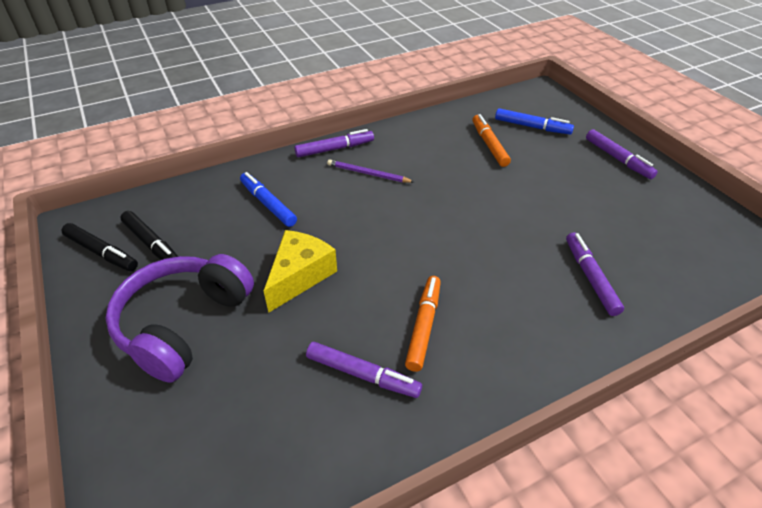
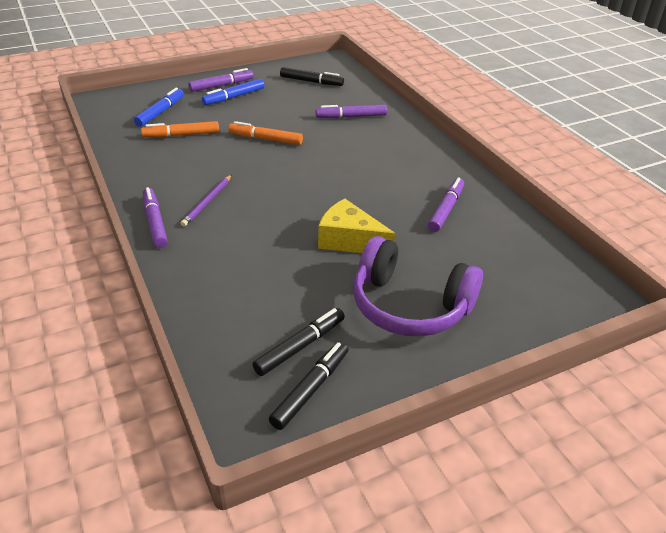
camera: 90 degrees left, 5 degrees down
blue marker [240,172,297,227] -> blue marker moved to [202,79,265,105]
orange marker [405,276,441,372] -> orange marker moved to [228,121,303,145]
none -> black marker [280,67,344,86]

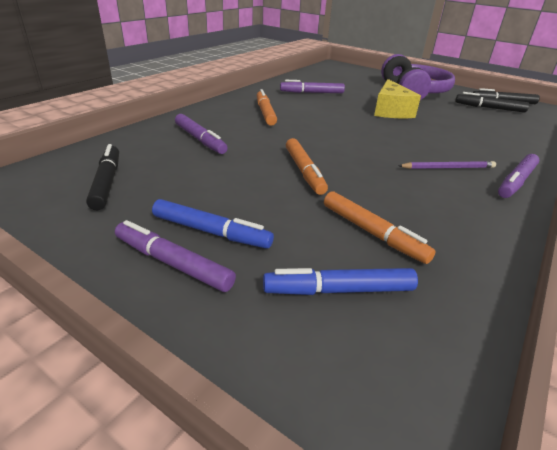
camera: 120 degrees left, 5 degrees down
none -> orange marker [257,89,277,126]

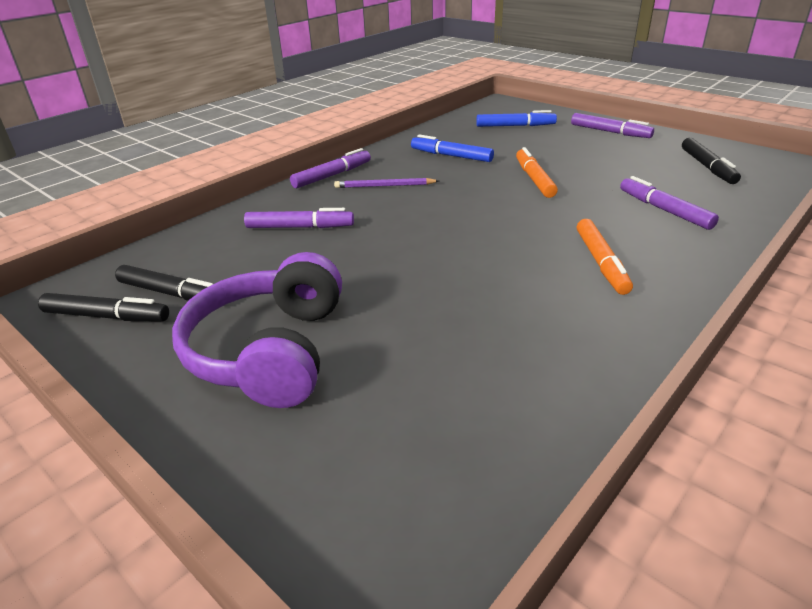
camera: 170 degrees left, 0 degrees up
blue marker [152,199,274,249] -> blue marker moved to [411,135,494,162]
purple marker [280,80,345,93] -> purple marker moved to [244,208,354,228]
orange marker [324,191,435,264] -> none
yellow cheese [374,79,421,118] -> none

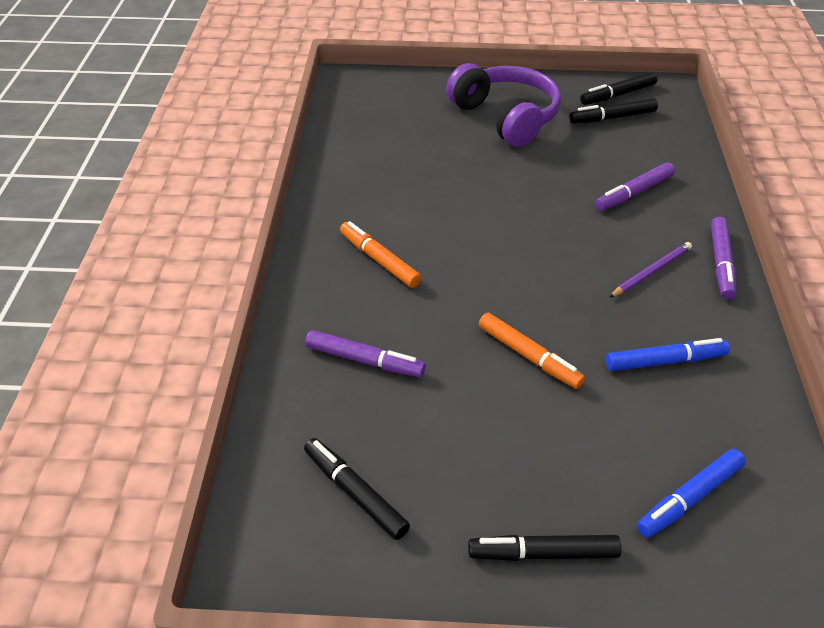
camera: 140 degrees right, 10 degrees up
purple marker [571,113,654,138] -> black marker [468,535,622,561]

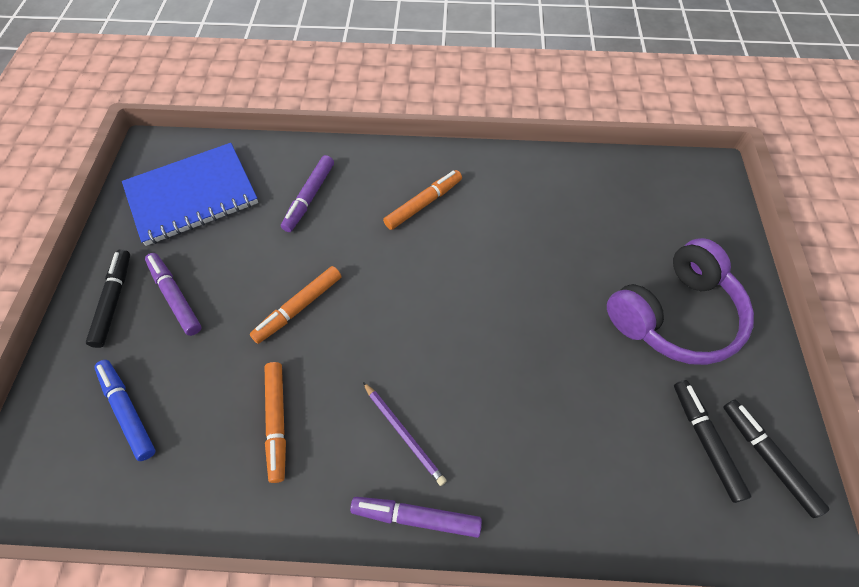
camera: 90 degrees right, 15 degrees up
black marker [304,438,410,540] -> blue notebook [122,143,258,246]
purple marker [595,162,675,211] -> purple marker moved to [145,253,201,336]
blue marker [606,338,730,371] -> orange marker [265,362,286,483]

